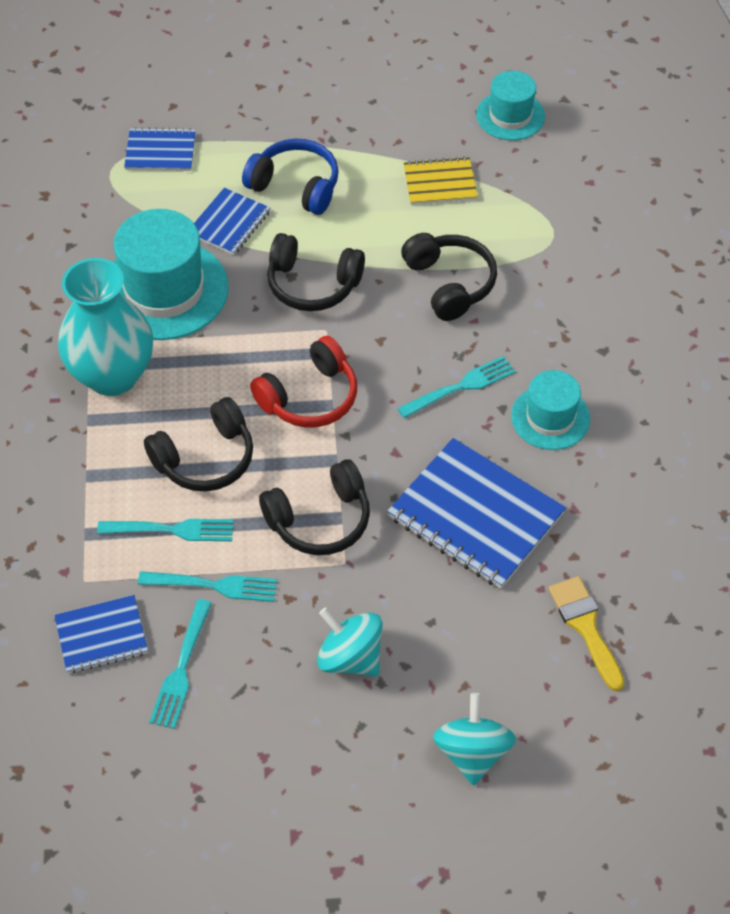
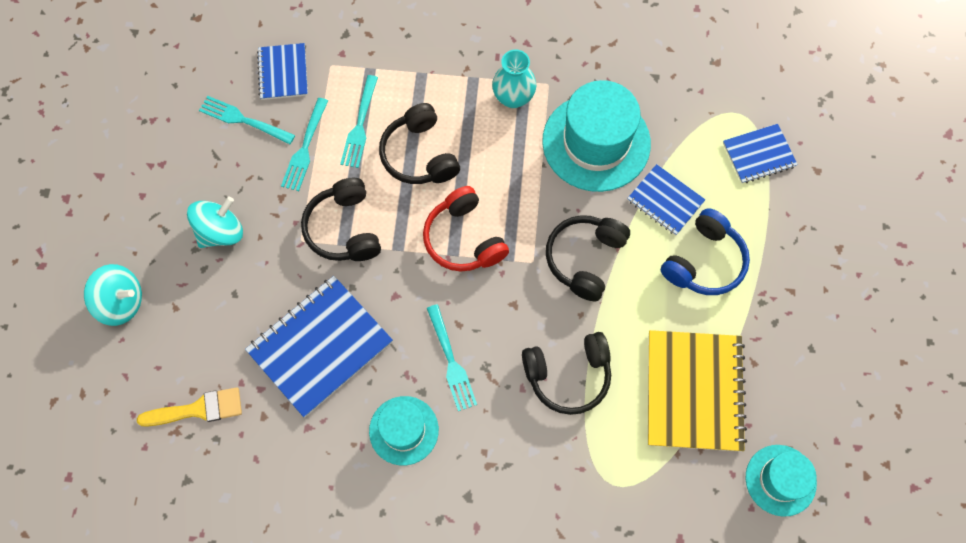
camera: 100 degrees right, 15 degrees up
turquoise vase [58,258,153,396] -> turquoise vase [492,49,536,108], size x0.59
blue notebook [124,127,196,171] -> blue notebook turned 60 degrees clockwise [723,124,798,183]
yellow notebook [404,156,478,205] -> yellow notebook [648,330,747,451], size x1.78

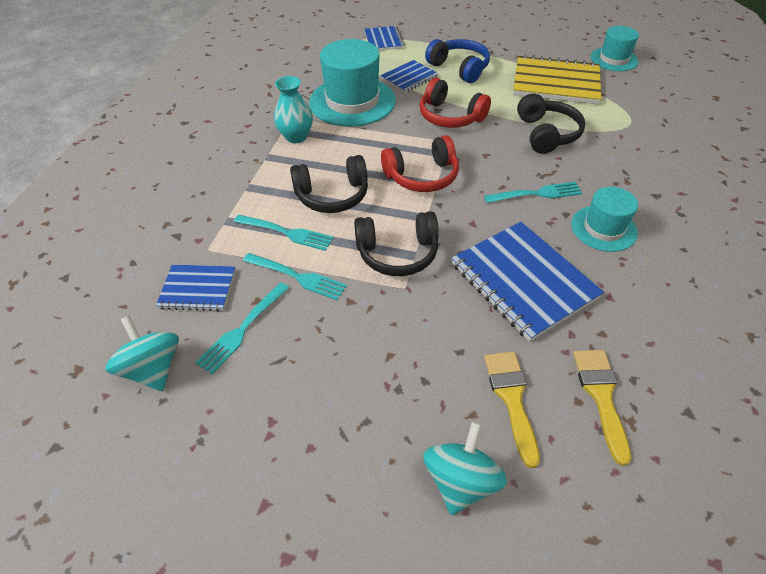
camera: 80 degrees left, 20 degrees down
turquoise spinning top [187,196,243,248] -> turquoise spinning top moved to [106,316,179,391]
black headphones [546,215,630,301] -> red headphones [420,78,491,128]
none -> yellow brush [484,352,540,468]

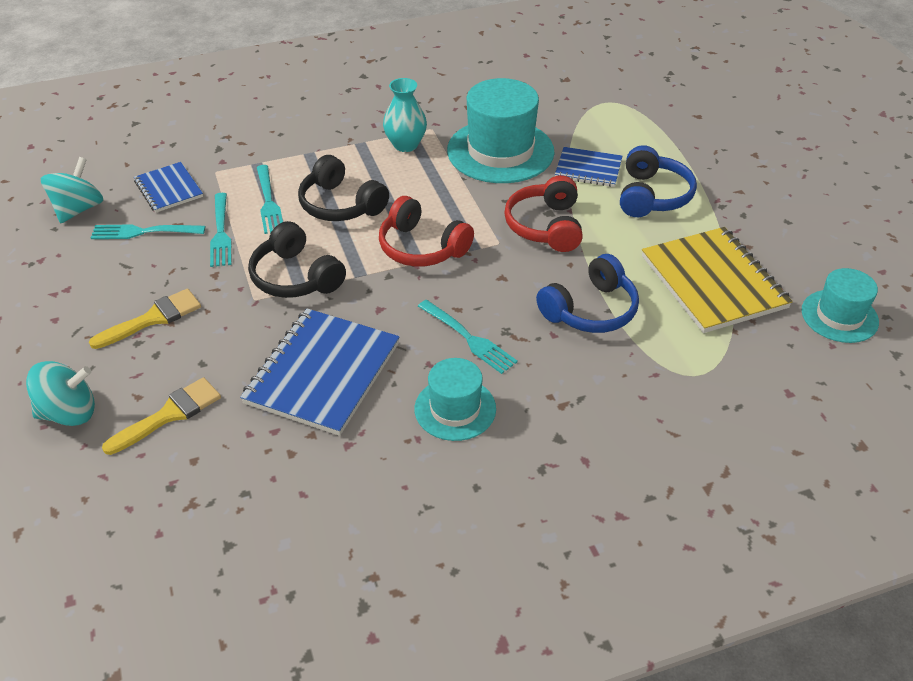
camera: 55 degrees right, 5 degrees down
blue notebook [364,26,405,51] -> none
black headphones [517,94,585,154] -> blue headphones [536,254,639,333]
yellow brush [573,350,631,466] -> yellow brush moved to [89,289,201,349]

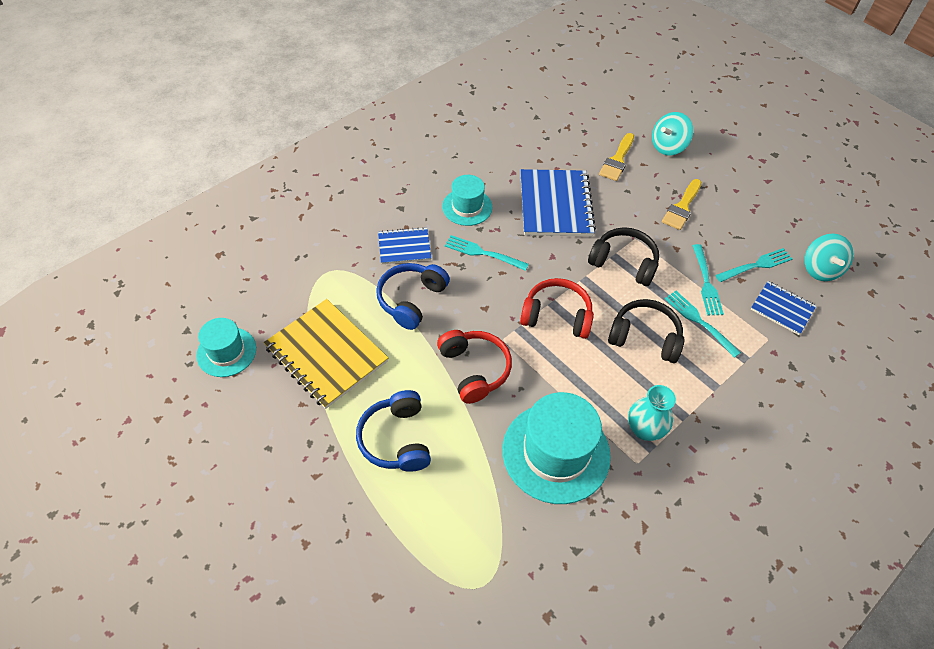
camera: 155 degrees right, 10 degrees up
turquoise fork [210,193,231,267] -> turquoise fork turned 150 degrees counterclockwise [692,244,724,315]
blue notebook [555,147,622,187] -> blue notebook moved to [378,227,431,264]

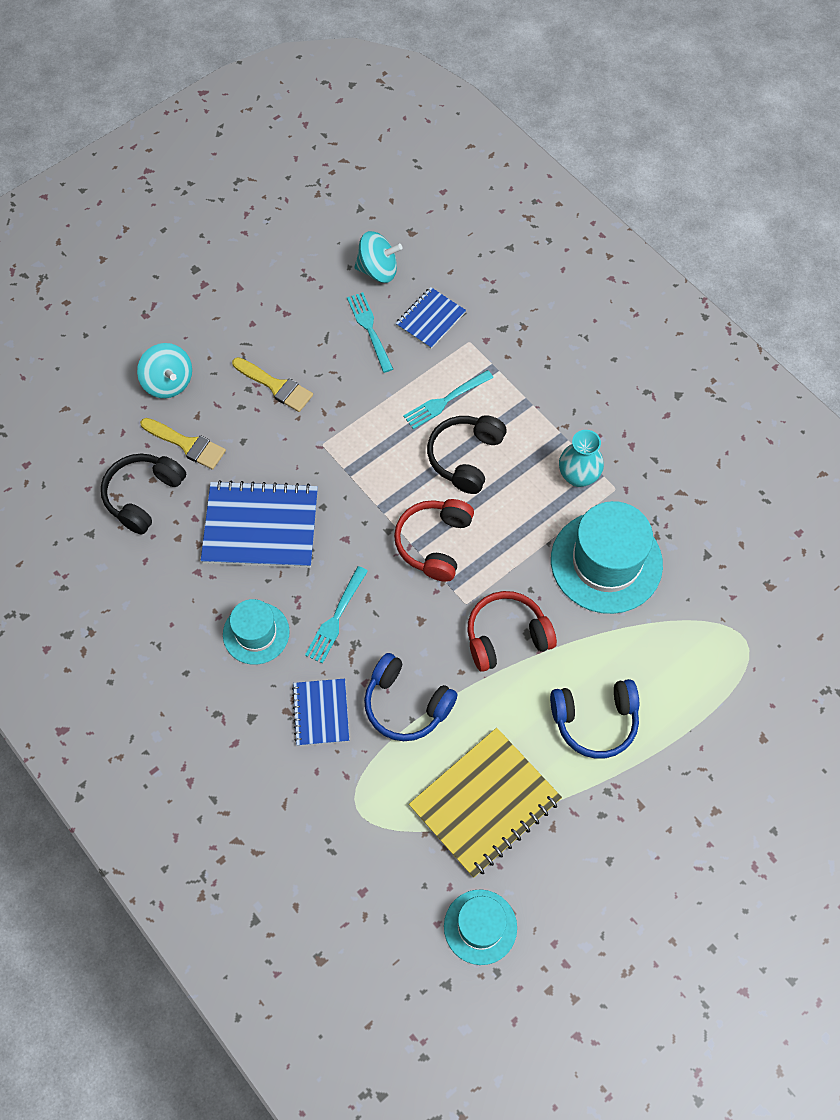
camera: 85 degrees left, 10 degrees up
black headphones [588,227,659,286] -> black headphones moved to [101,454,186,535]
turquoise fork [692,244,724,315] -> none

